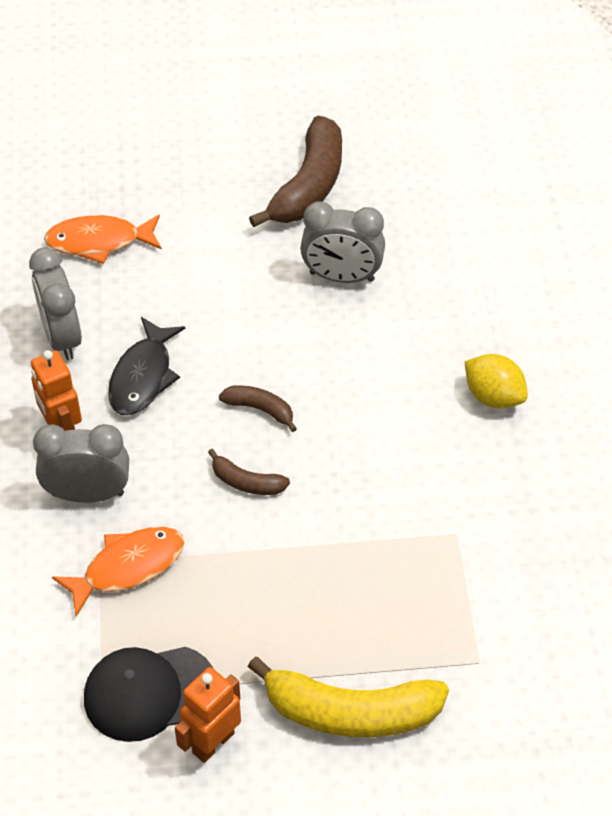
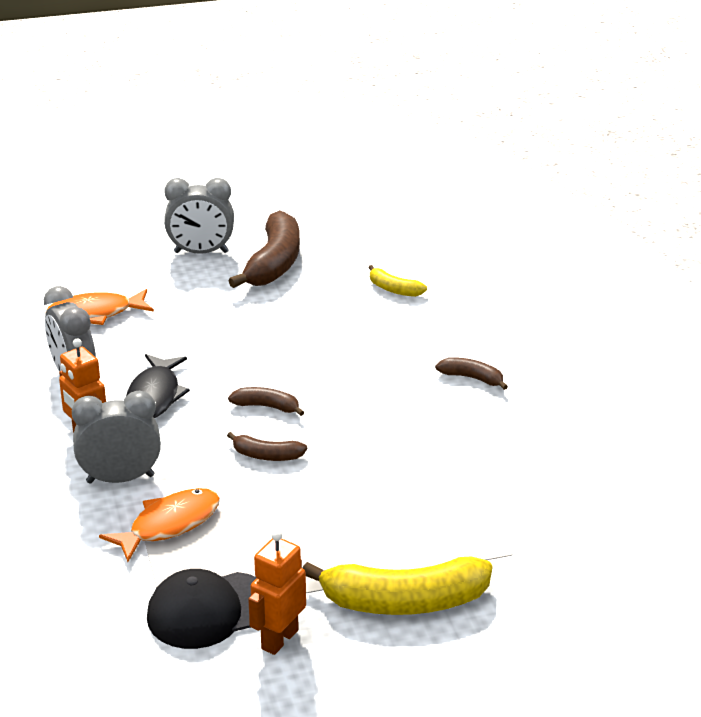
camera: 10 degrees left, 20 degrees down
grey clock [300,201,385,283] -> grey clock moved to [164,178,234,254]
yellow lemon [465,354,528,409] -> brown banana [435,357,508,390]
none -> yellow banana [368,265,427,297]

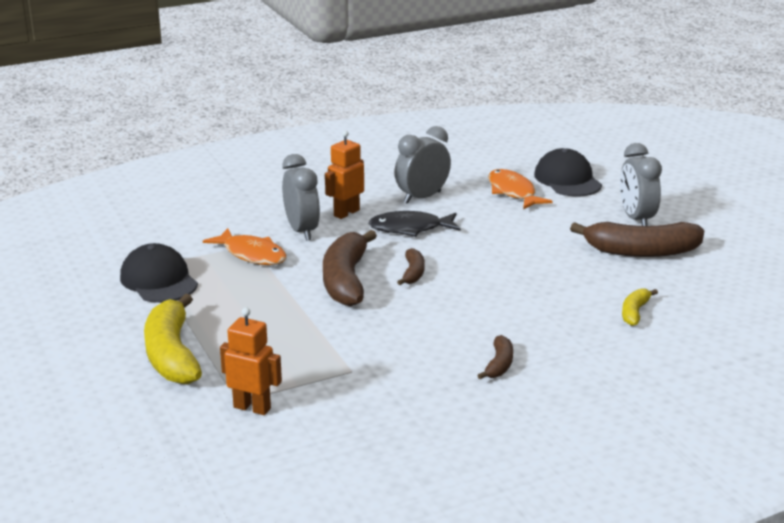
camera: 80 degrees right, 5 degrees down
brown banana [227,432,307,461] -> brown banana [323,230,377,307], size x2.03
orange robot [248,530,306,655] -> orange robot moved to [220,307,282,415]
none -> black cap [534,148,602,197]

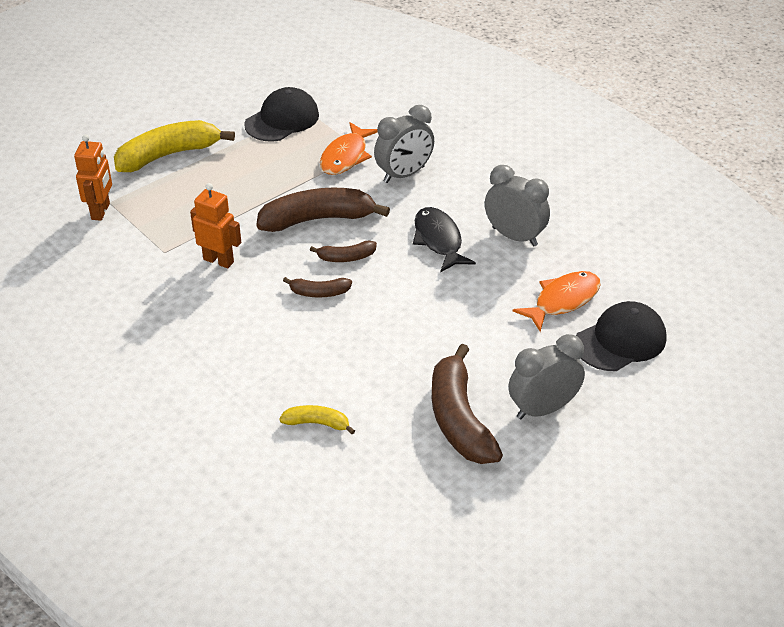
camera: 75 degrees right, 15 degrees up
orange robot [325,130,364,219] -> orange robot moved to [190,183,241,268]
brown banana [477,335,513,379] -> brown banana moved to [283,277,352,297]

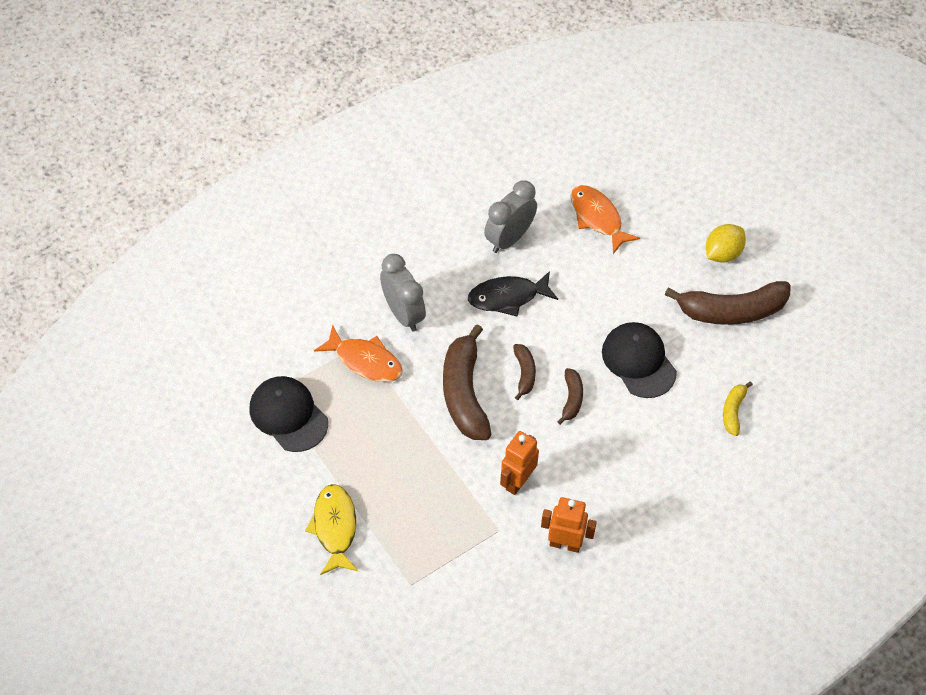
camera: 85 degrees left, 15 degrees up
orange robot [74,134,112,221] -> orange robot moved to [541,497,597,553]
yellow banana [114,120,235,172] -> yellow fish [305,484,358,575]
grey clock [509,334,585,420] -> yellow lemon [706,224,746,263]
black cap [576,301,666,371] -> black cap moved to [602,322,677,398]

